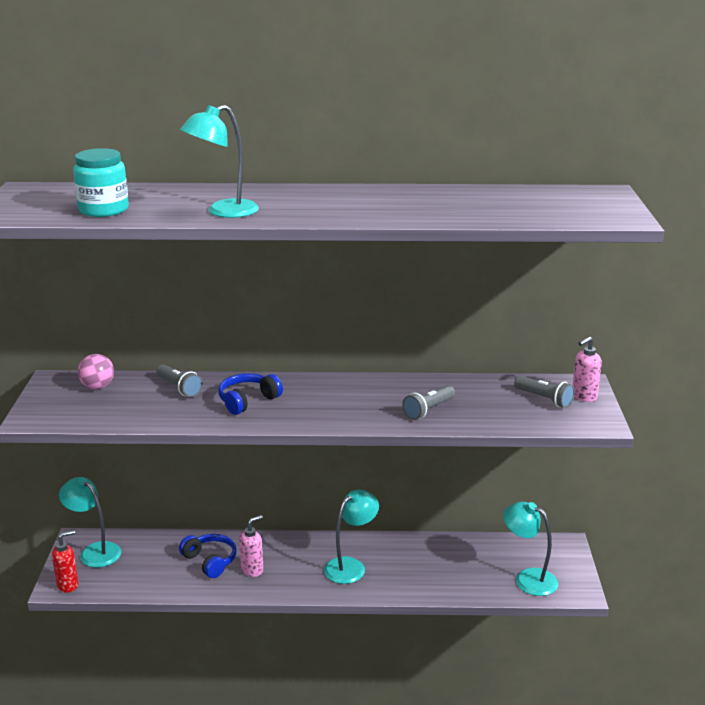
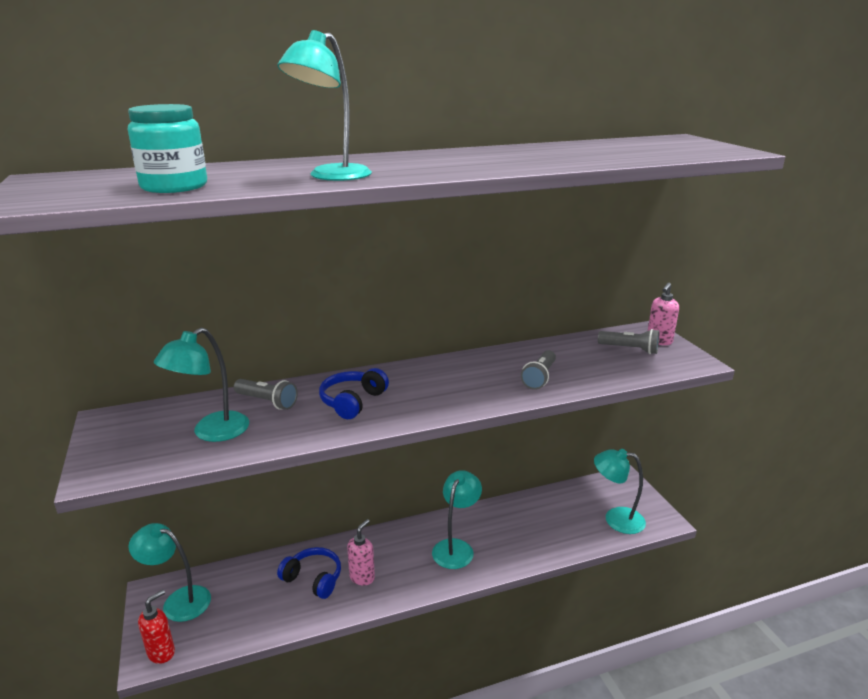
camera: 20 degrees left, 0 degrees up
pink ball [78,354,114,389] -> none
none -> turquoise lamp [154,328,249,442]

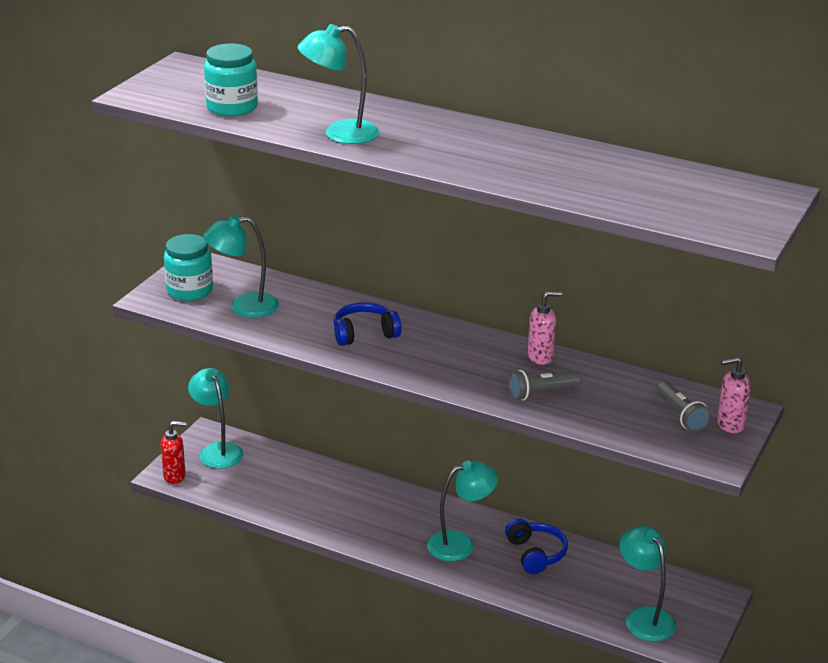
camera: 45 degrees right, 5 degrees up
grey flashlight [234,379,298,410] -> none
blue headphones [277,547,341,599] -> blue headphones moved to [505,518,568,574]
pink soap dispenser [347,519,375,586] -> pink soap dispenser moved to [528,291,562,365]
none -> turquoise jar [164,234,213,301]

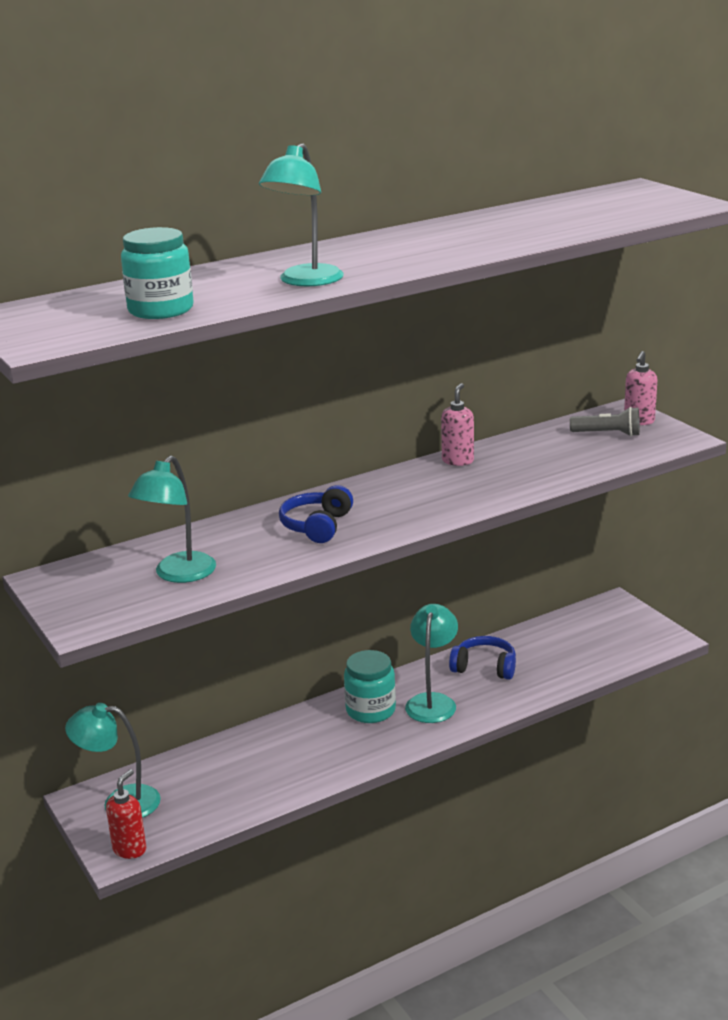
camera: 55 degrees left, 5 degrees down
turquoise jar [164,234,213,301] -> turquoise jar moved to [344,650,396,723]
grey flashlight [509,370,581,400] -> none
turquoise lamp [619,526,676,642] -> none

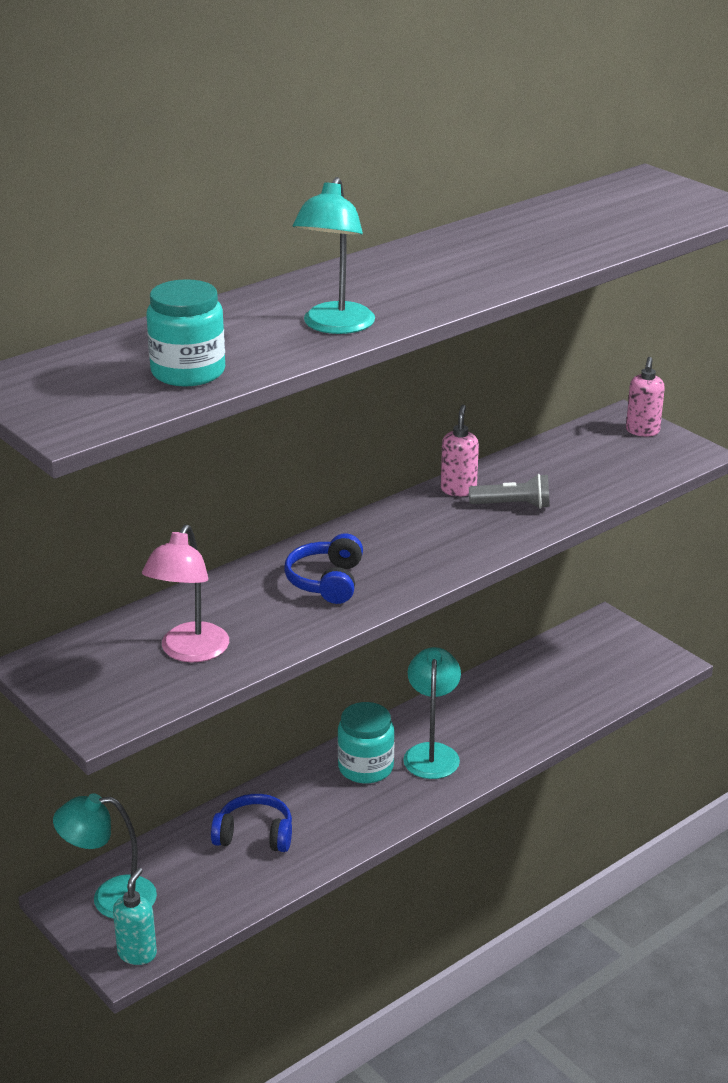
camera: 10 degrees left, 5 degrees up
red soap dispenser [106,769,146,859] -> turquoise soap dispenser [113,868,157,965]
turquoise lamp [128,456,216,583] -> pink lamp [142,524,229,662]
blue headphones [449,636,516,680] -> blue headphones moved to [211,794,292,852]
grey flashlight [570,407,640,437] -> grey flashlight moved to [469,474,550,509]

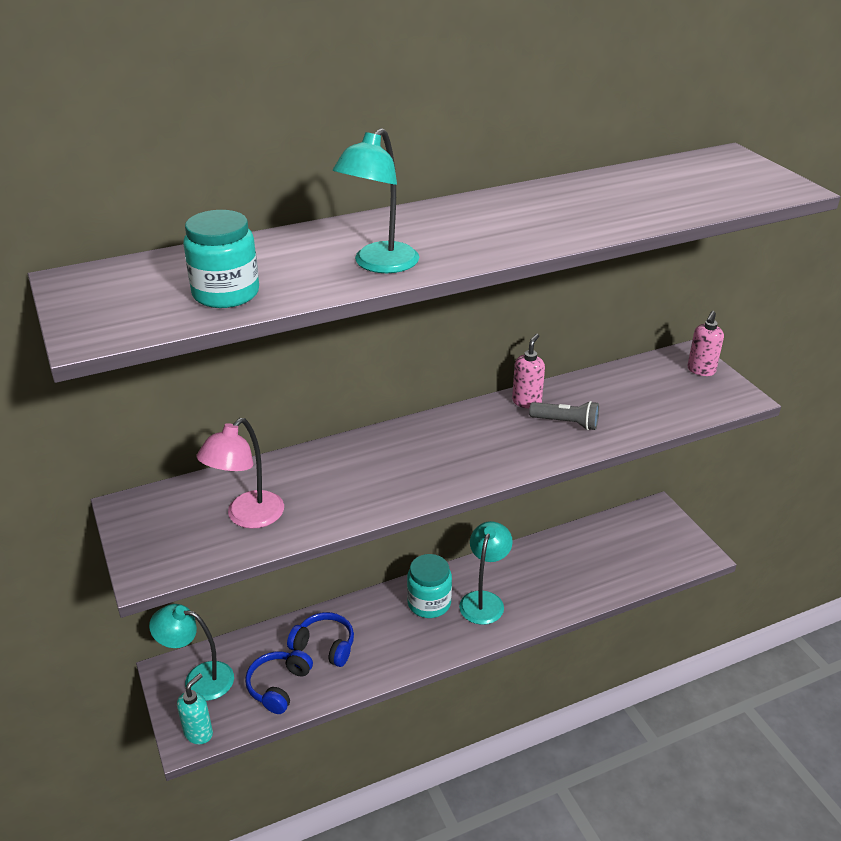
camera: 15 degrees right, 5 degrees up
blue headphones [284,533,363,604] -> blue headphones moved to [245,650,313,714]

